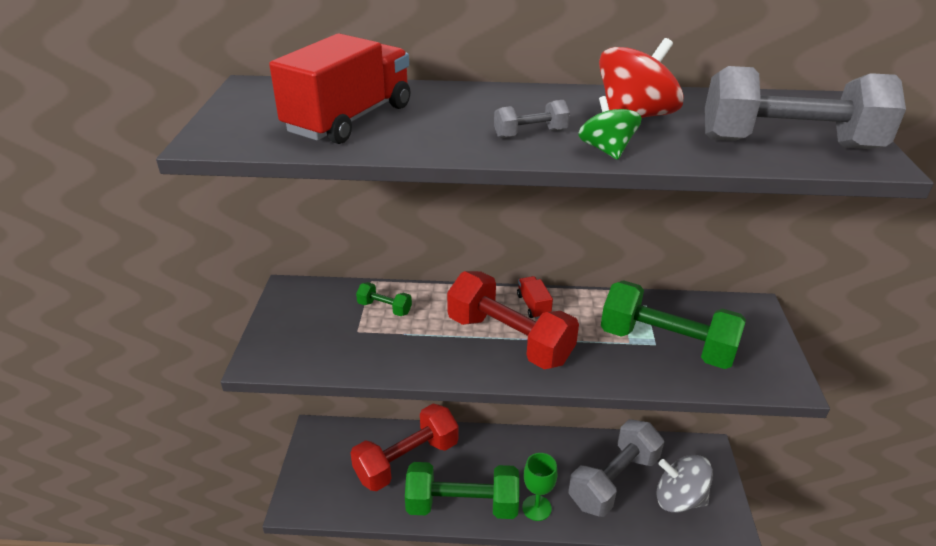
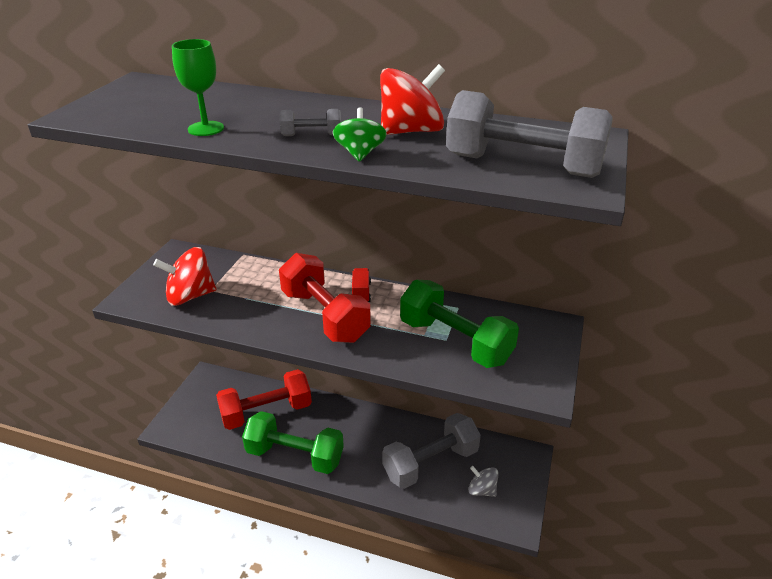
camera: 15 degrees right, 0 degrees up
red truck [269,33,410,144] -> none
green dumbbell [356,282,412,316] -> none
green goblet [522,453,557,521] -> green goblet moved to [172,39,224,136]
grey spinning top [657,455,713,513] -> grey spinning top [468,466,499,497], size x0.61
none -> red spinning top [153,247,217,306]

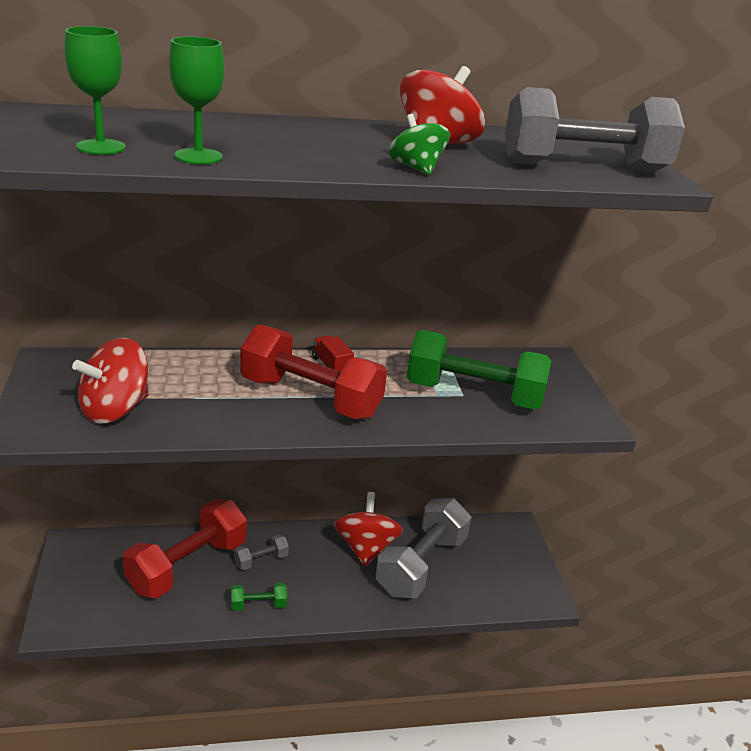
camera: 30 degrees left, 5 degrees down
green dumbbell [242,411,344,474] -> green dumbbell [231,583,287,611], size x0.44
grey dumbbell [280,109,341,136] -> grey dumbbell moved to [234,535,289,570]
grey spinning top [468,466,499,497] -> none
none -> green goblet [64,26,126,155]
none -> red spinning top [334,492,403,566]

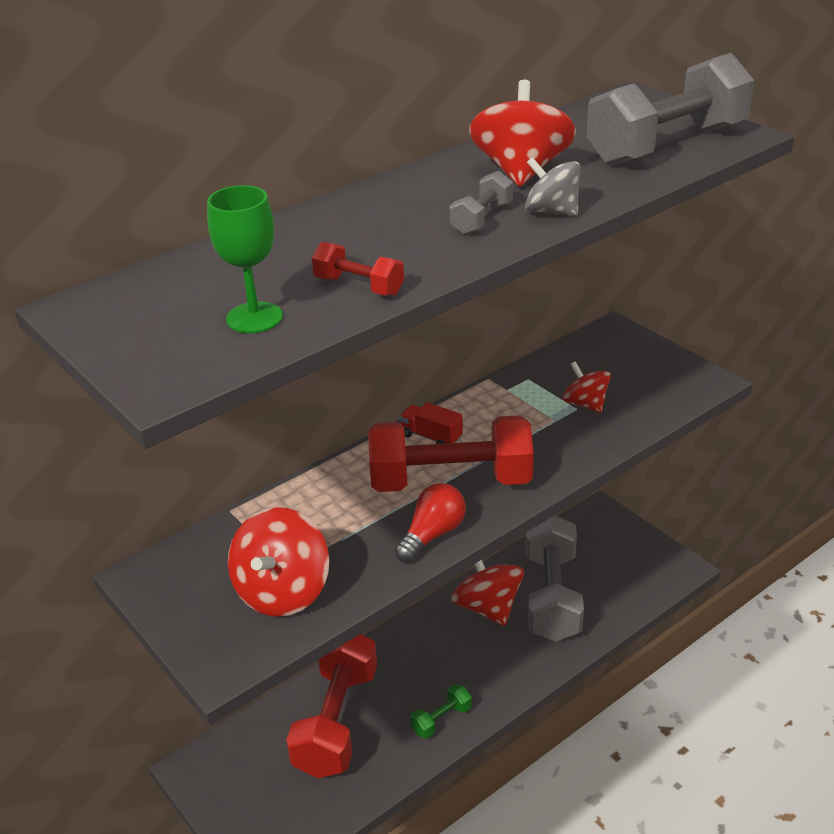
camera: 25 degrees left, 5 degrees up
green goblet [169,37,225,164] -> red dumbbell [312,242,404,296]
grey dumbbell [234,535,289,570] -> grey dumbbell moved to [450,171,513,235]
green spinning top [389,114,450,175] -> grey spinning top [525,157,580,216]
green dumbbell [407,330,552,409] -> red spinning top [562,361,611,413]
none -> red light bulb [395,483,466,563]

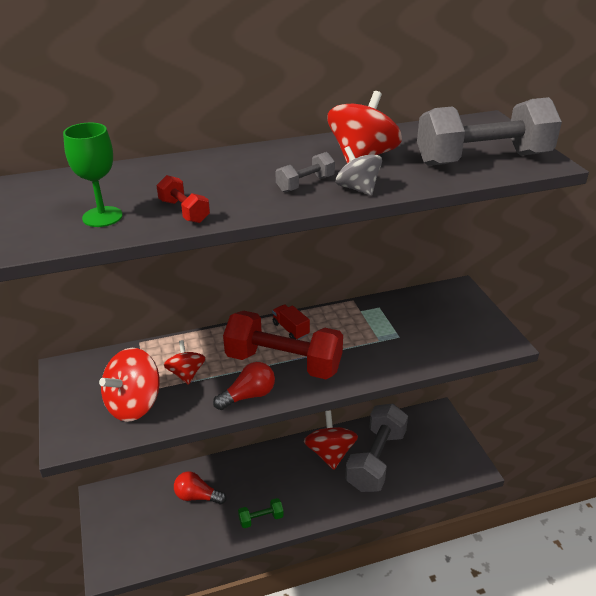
camera: 20 degrees right, 0 degrees up
red dumbbell [286,634,377,778] -> red light bulb [174,472,227,504]
red spinning top [562,361,611,413] -> red spinning top moved to [163,340,206,385]

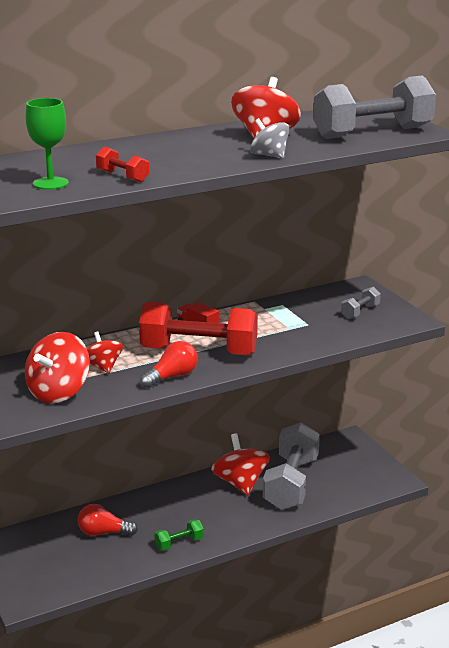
camera: 10 degrees left, 10 degrees down
grey dumbbell [275,152,335,192] -> grey dumbbell moved to [341,287,381,319]

